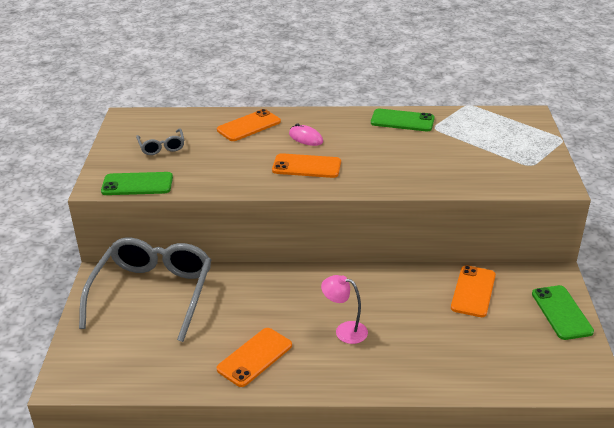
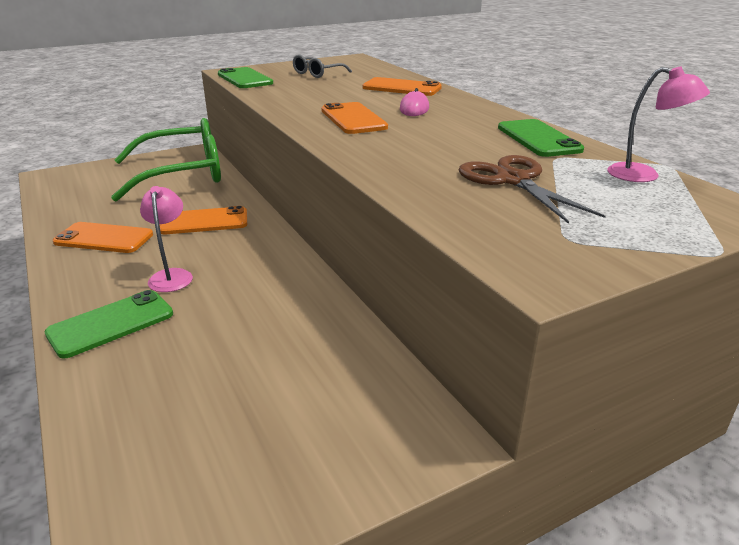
camera: 60 degrees right, 5 degrees down
grey glasses [79,238,211,342] -> green glasses [111,118,221,202]
orange phone [451,265,496,317] -> orange phone moved to [159,206,247,234]
green phone [532,285,594,340] -> green phone moved to [44,290,173,358]
none -> brown scissors [459,155,605,224]
none -> pink lamp [607,67,710,182]

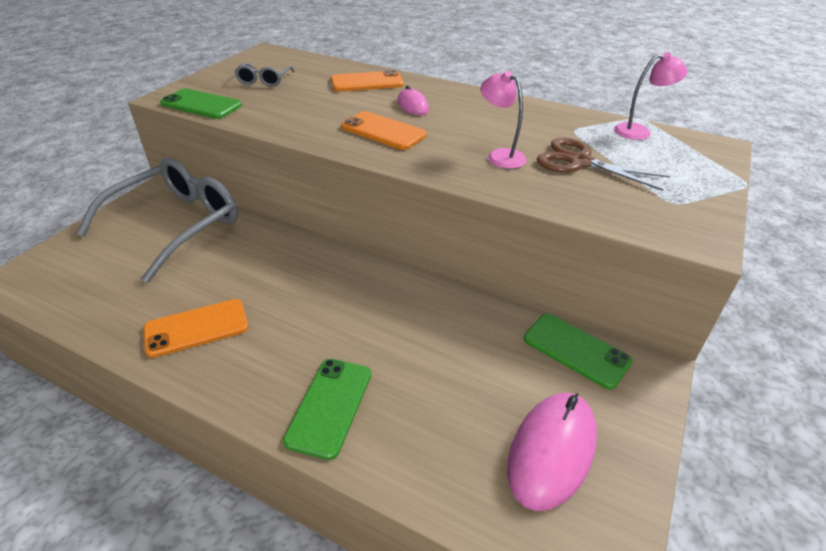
camera: 35 degrees left, 10 degrees up
green glasses [111,118,221,202] -> grey glasses [76,157,238,283]
pink lamp [140,186,193,292] -> pink lamp moved to [480,71,527,169]
orange phone [159,206,247,234] -> none
green phone [498,119,584,157] -> green phone moved to [524,314,632,390]
none -> pink mouse [507,393,597,511]

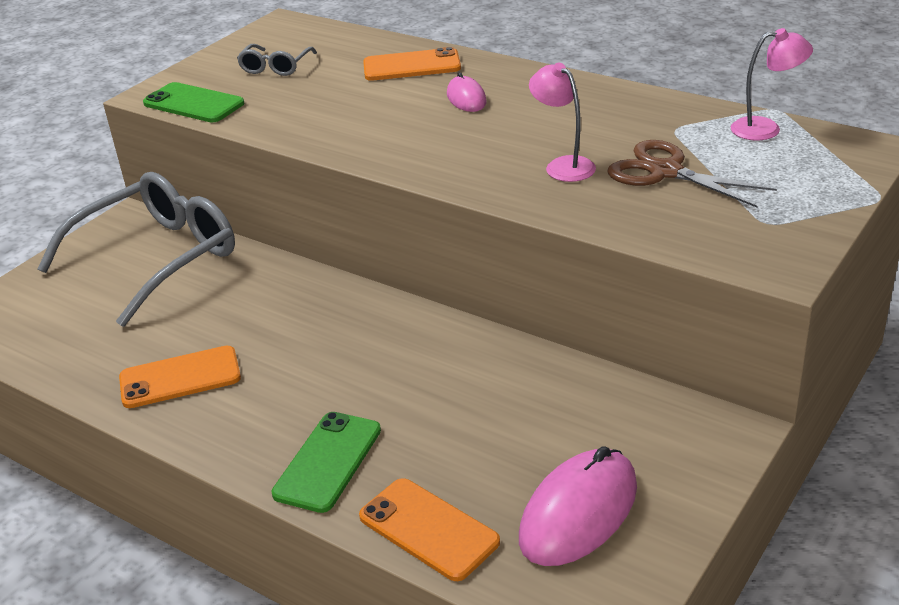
camera: 10 degrees right, 5 degrees down
orange phone [341,111,426,150] -> orange phone moved to [359,478,500,581]
green phone [524,314,632,390] -> none

